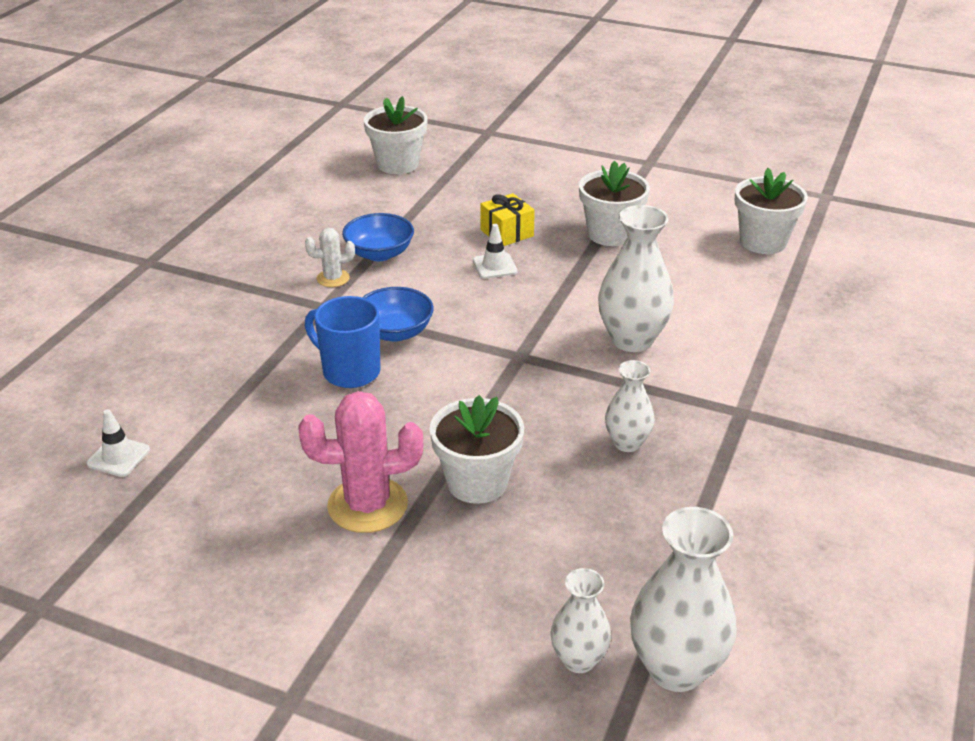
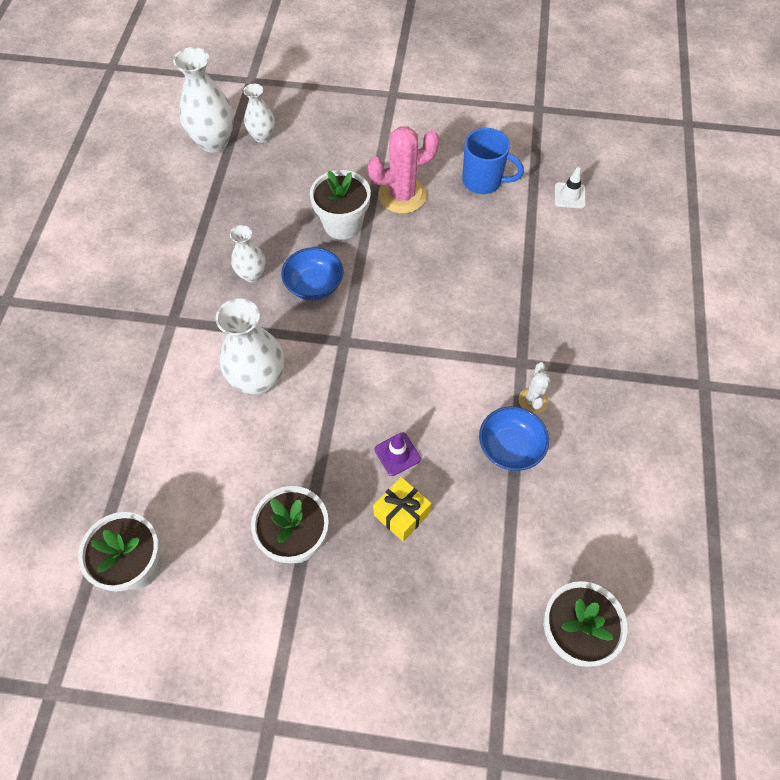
camera: 165 degrees right, 25 degrees up
white cactus [305,228,355,287] -> white cactus turned 60 degrees counterclockwise [519,362,550,414]
blue mug [305,296,381,388] -> blue mug moved to [462,128,524,194]
blue bowl [362,287,434,342] -> blue bowl moved to [281,247,344,301]
white traffic cone [473,224,517,279] -> purple traffic cone [375,433,421,476]

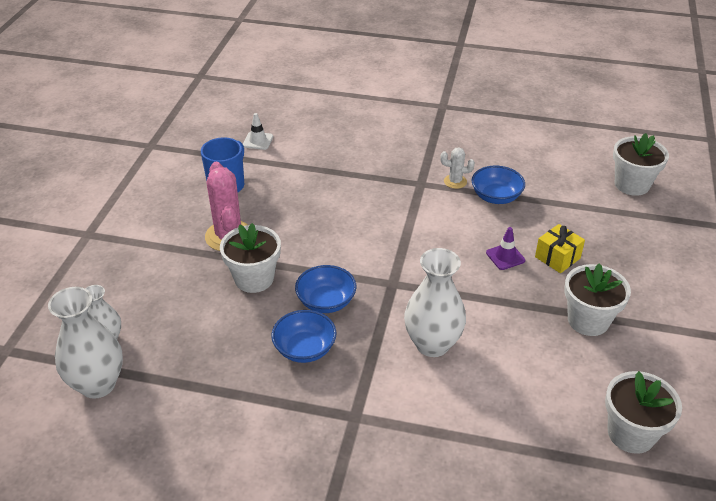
camera: 85 degrees left, 20 degrees down
white vase [230,225,266,282] -> blue bowl [271,310,337,363]

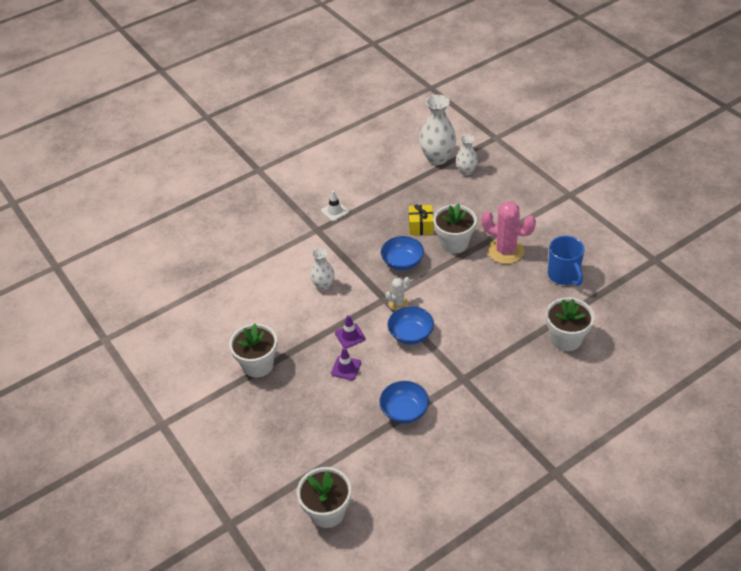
camera: 135 degrees right, 5 degrees up
white traffic cone [243,113,273,150] -> white traffic cone moved to [321,190,349,221]
blue bowl [271,310,337,363] -> blue bowl moved to [388,306,434,345]
white vase [404,248,466,357] -> white vase [310,248,335,291], size x0.59
white cactus [440,147,475,189] -> white cactus moved to [385,277,410,311]
yellow gift [535,224,585,273] -> yellow gift moved to [409,204,433,235]
white flower pot [605,371,682,454] -> white flower pot moved to [546,297,594,351]
none -> purple traffic cone [335,315,365,348]

